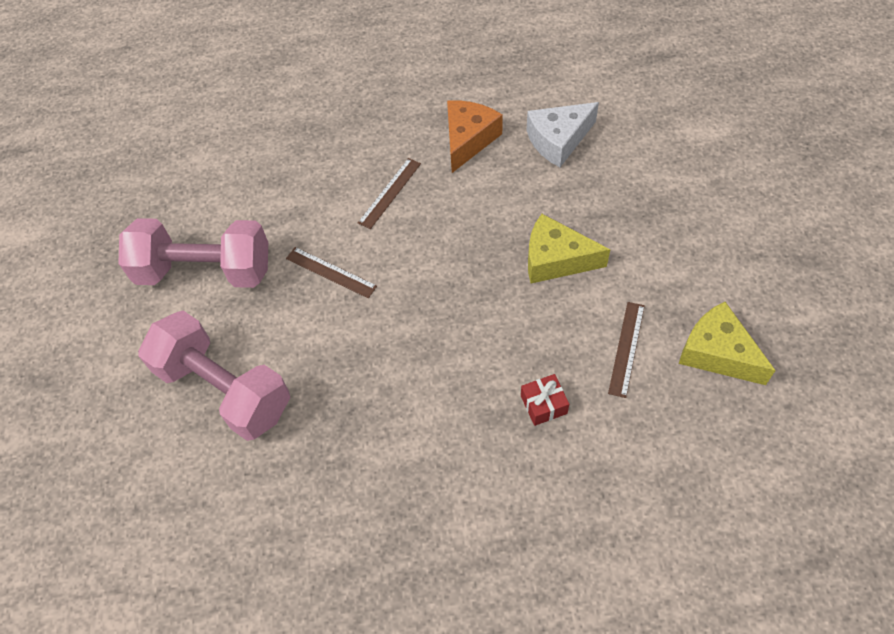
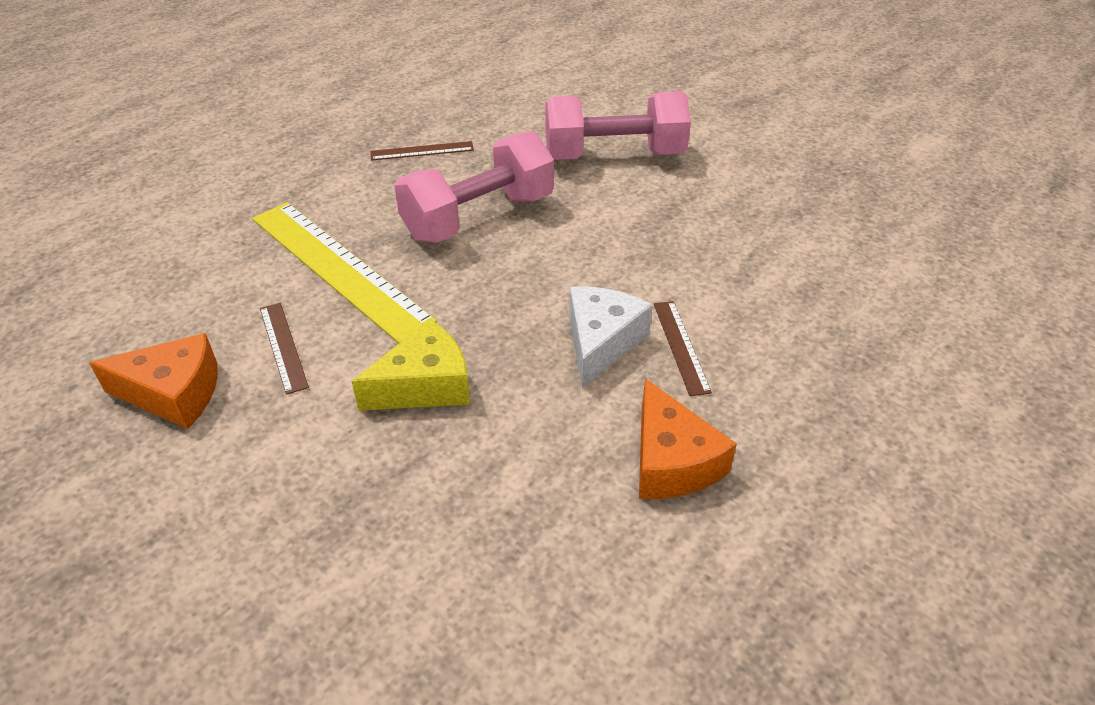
camera: 135 degrees right, 15 degrees down
pink dumbbell [118,218,268,288] -> pink dumbbell moved to [394,131,554,243]
brown ruler [286,247,377,298] -> brown ruler moved to [370,141,474,161]
red gift [521,374,569,426] -> yellow ruler [252,202,437,343]
white cheese [526,102,599,167] -> white cheese moved to [569,286,653,388]
yellow cheese [679,302,776,385] -> orange cheese [89,333,218,429]

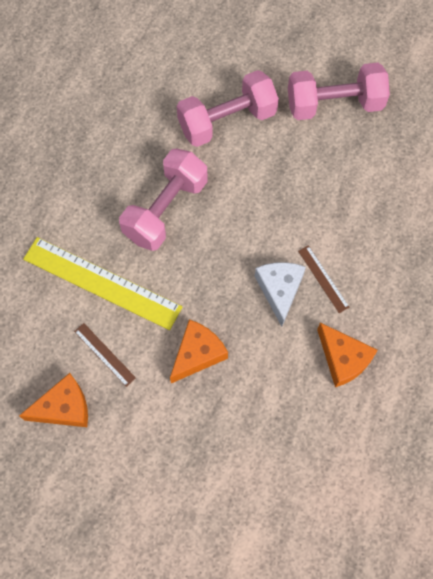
camera: 20 degrees left, 25 degrees up
yellow cheese [352,319,470,411] -> orange cheese [170,319,228,383]
brown ruler [370,141,474,161] -> none
none -> pink dumbbell [288,62,390,120]

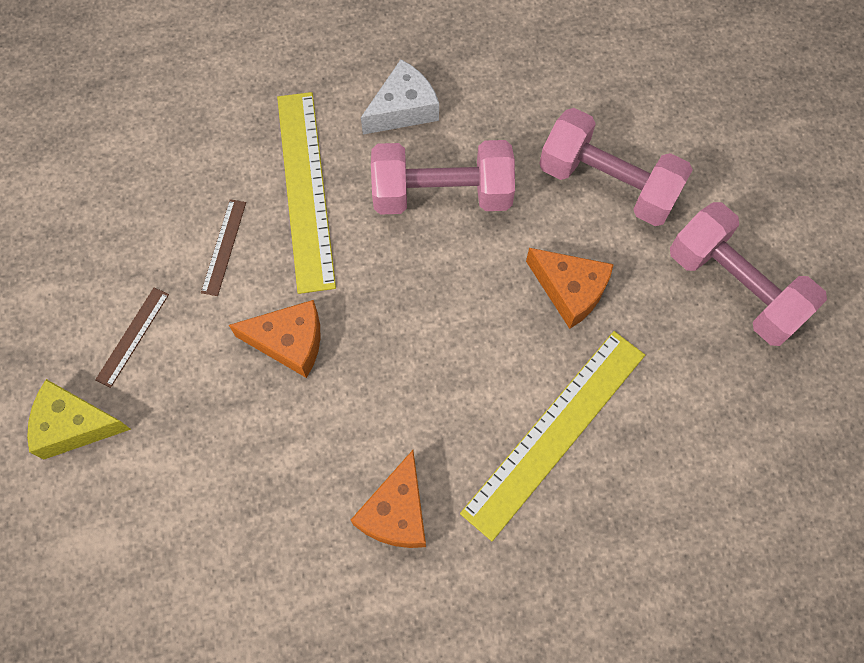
camera: 55 degrees right, 0 degrees up
orange cheese [19,373,88,427] -> orange cheese moved to [526,248,614,329]
white cheese [255,262,306,327] -> white cheese moved to [361,59,439,134]
brown ruler [298,245,350,313] -> brown ruler moved to [95,287,169,388]
none -> yellow cheese [27,379,131,460]
none -> yellow ruler [460,331,645,541]

